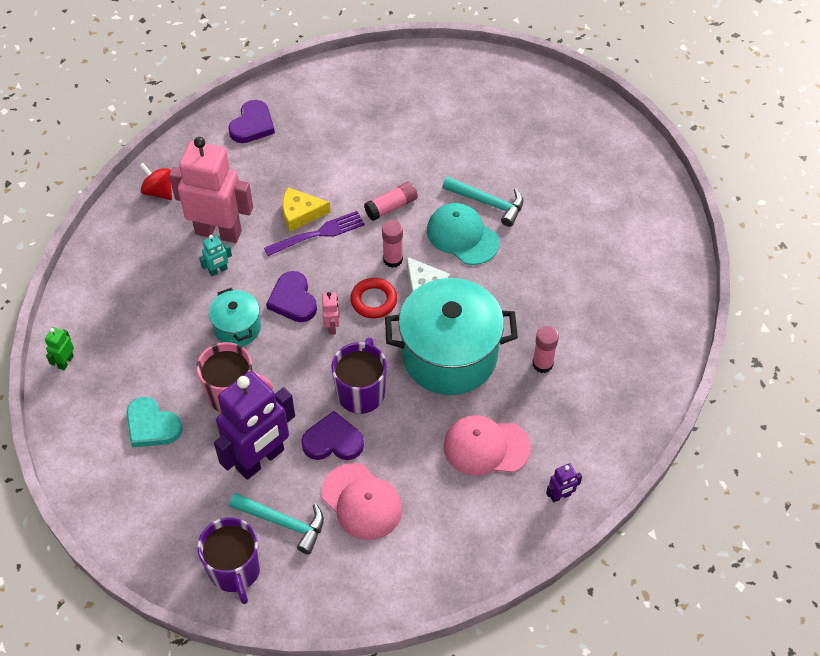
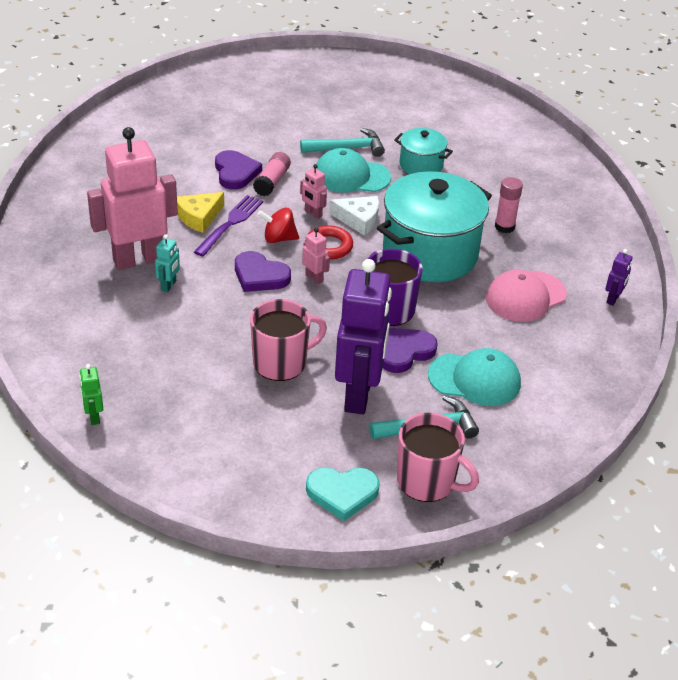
camera: 40 degrees left, 15 degrees down
turquoise heart [127,397,182,447] -> turquoise heart moved to [306,468,380,521]
red spinning top [139,163,172,200] -> red spinning top moved to [257,208,299,243]
purple mug [197,517,261,604] -> pink mug [397,413,479,502]
turquoise pot [209,288,261,346] -> turquoise pot moved to [394,128,453,174]
purple heart [228,100,275,143] -> purple heart moved to [215,150,262,190]
pink cap [321,463,402,540] -> turquoise cap [428,348,521,406]
pink glue stick [382,220,403,268] -> pink robot [300,164,327,219]

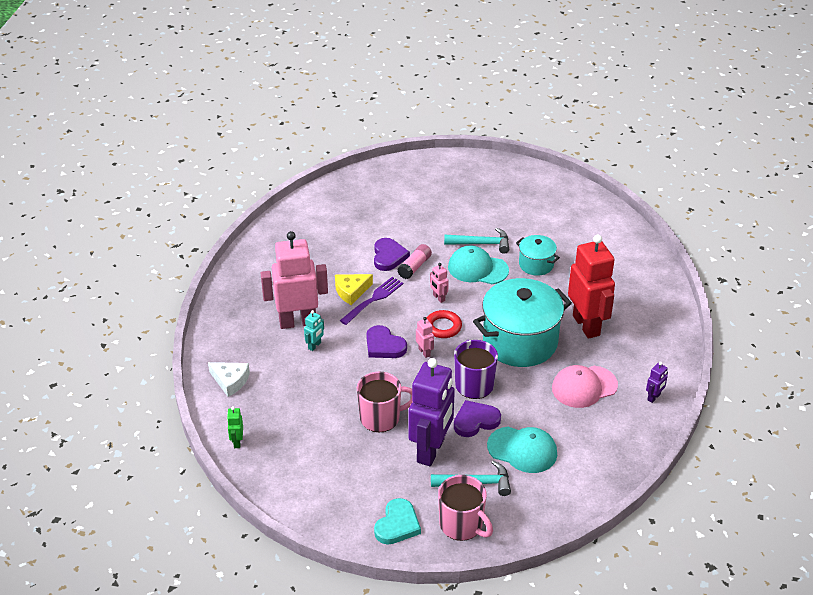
camera: 15 degrees right, 0 degrees up
red spinning top [257,208,299,243] -> none
turquoise heart [306,468,380,521] -> turquoise heart turned 75 degrees counterclockwise [374,498,421,545]
white cheese [329,196,379,236] -> white cheese moved to [208,362,250,397]
pink glue stick [495,177,523,233] -> red robot [568,234,615,339]

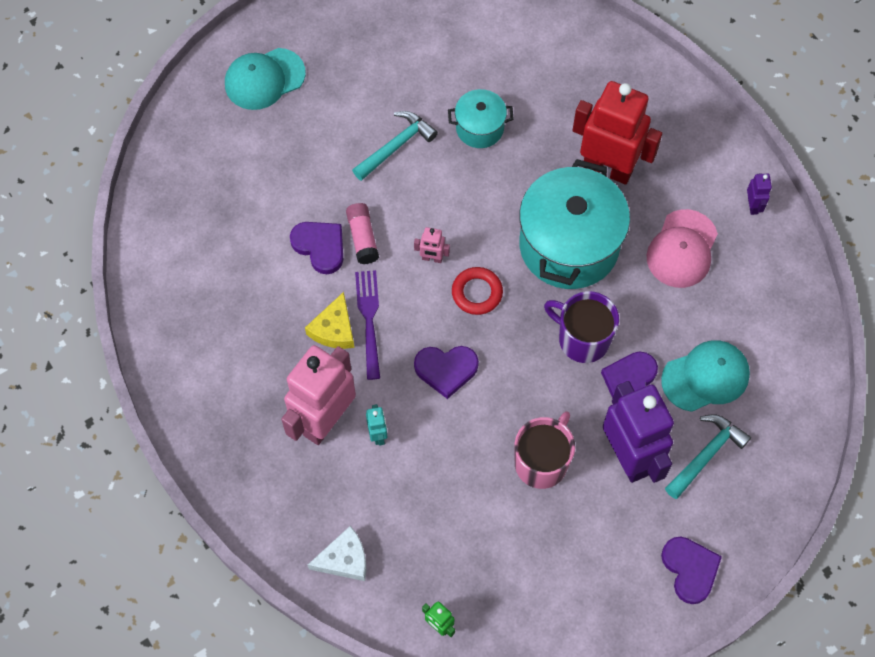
camera: 45 degrees left, 25 degrees up
turquoise heart [374,498,421,545] -> purple heart [661,536,722,604]
pink robot [416,317,434,358] -> none
pink mug [438,475,493,541] -> none
turquoise cap [448,246,509,284] -> turquoise cap moved to [225,48,306,110]

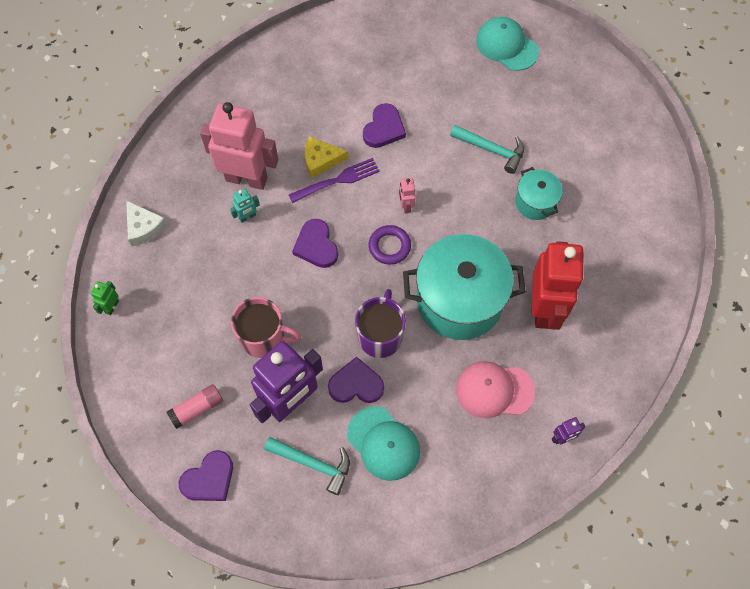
camera: 70 degrees right, 0 degrees up
pink glue stick [346,203,379,264] -> pink glue stick moved to [167,384,223,429]
red ring [452,267,503,315] -> purple ring [369,225,411,265]

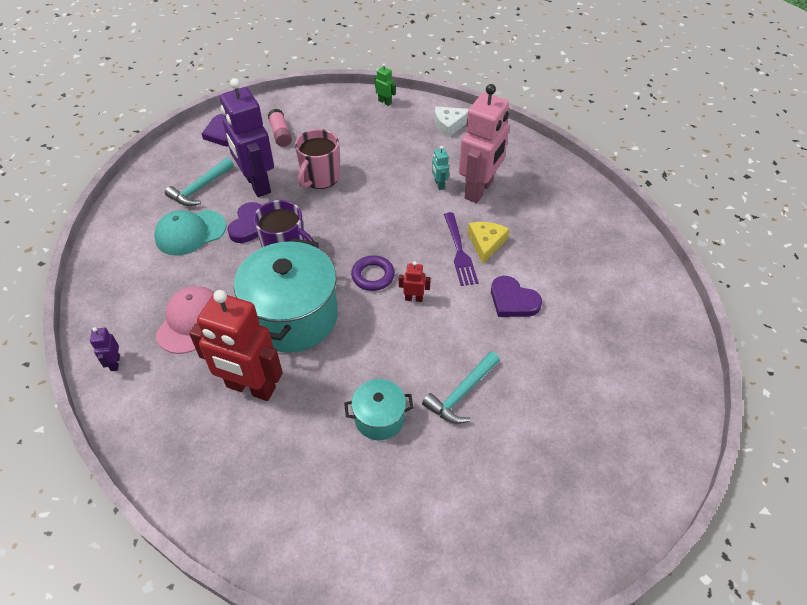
camera: 105 degrees right, 15 degrees down
purple heart [292,219,338,268] -> none
pink robot [399,178,416,213] -> red robot [399,261,431,302]
turquoise cap [476,17,539,71] -> none

